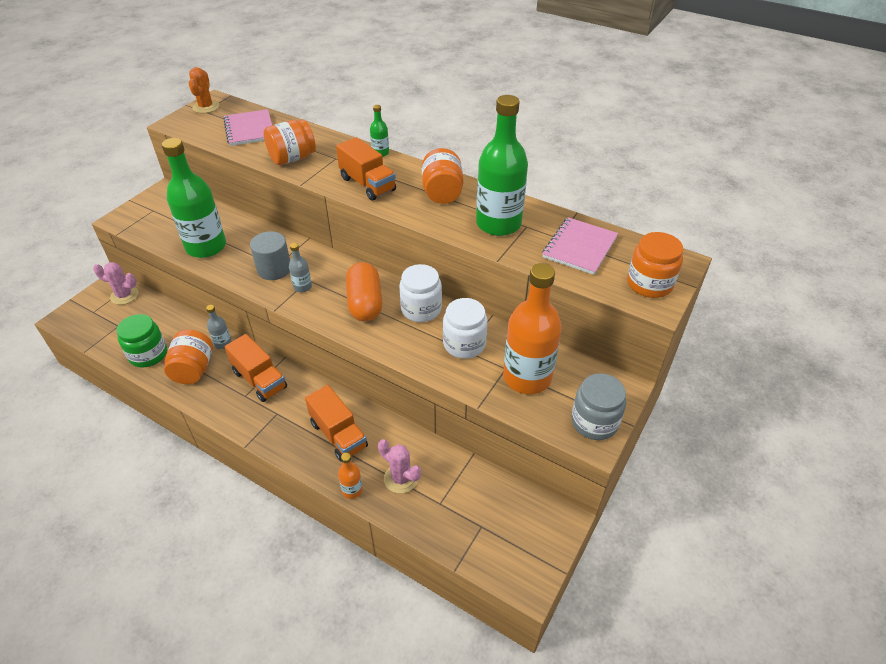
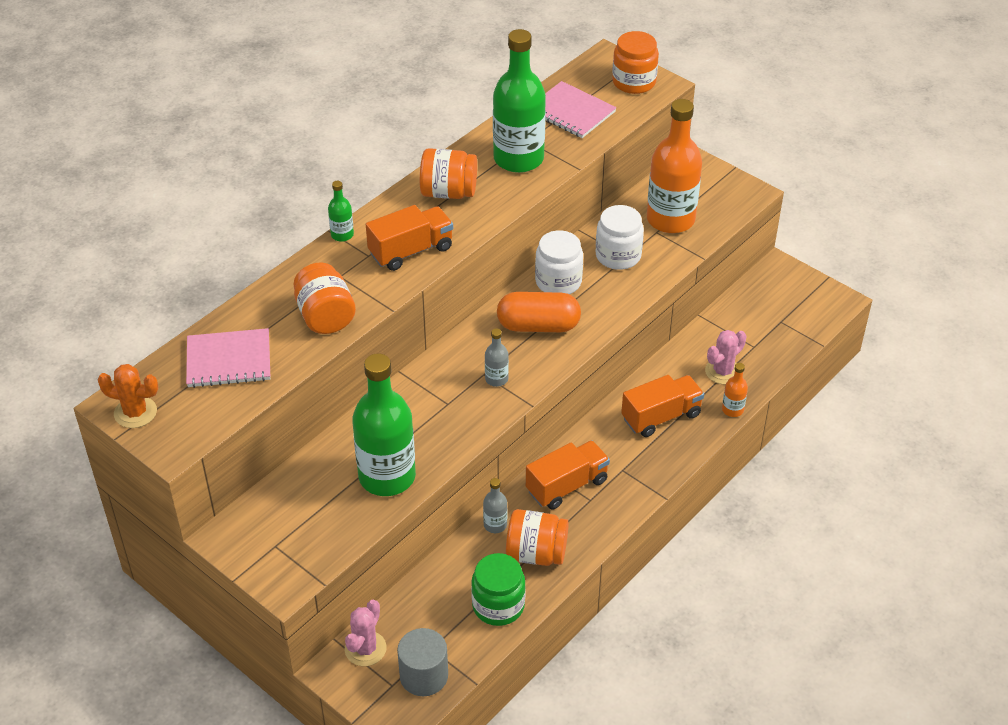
camera: 80 degrees left, 0 degrees up
grey cylinder [250,231,290,280] -> grey cylinder moved to [397,628,448,696]
grey jar [571,373,626,440] -> none

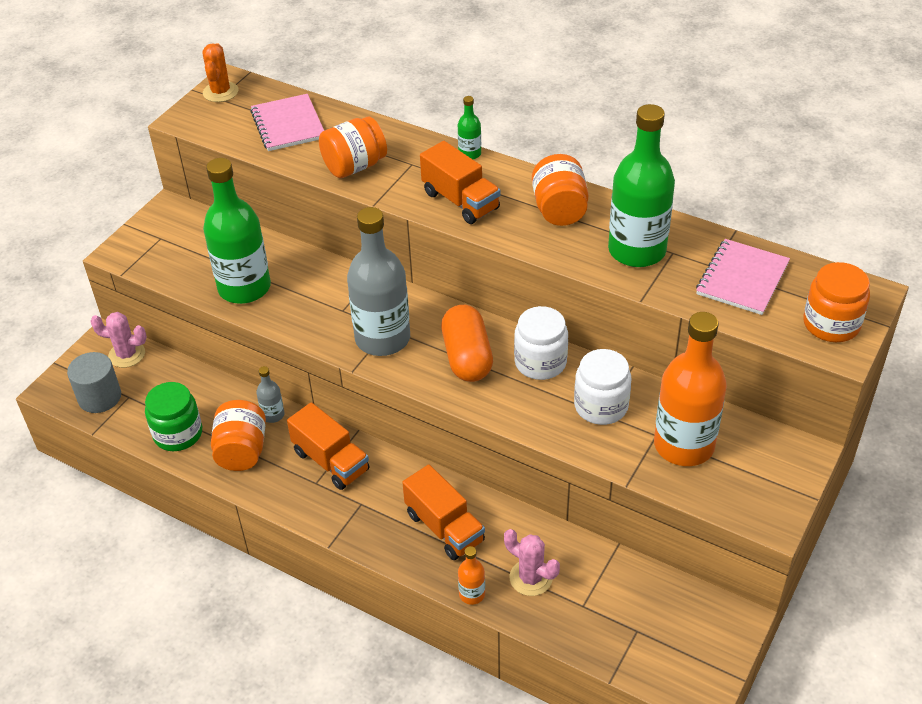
camera: 80 degrees right, 0 degrees up
grey bottle [485,328,509,387] -> grey bottle [347,207,410,356], size x2.32

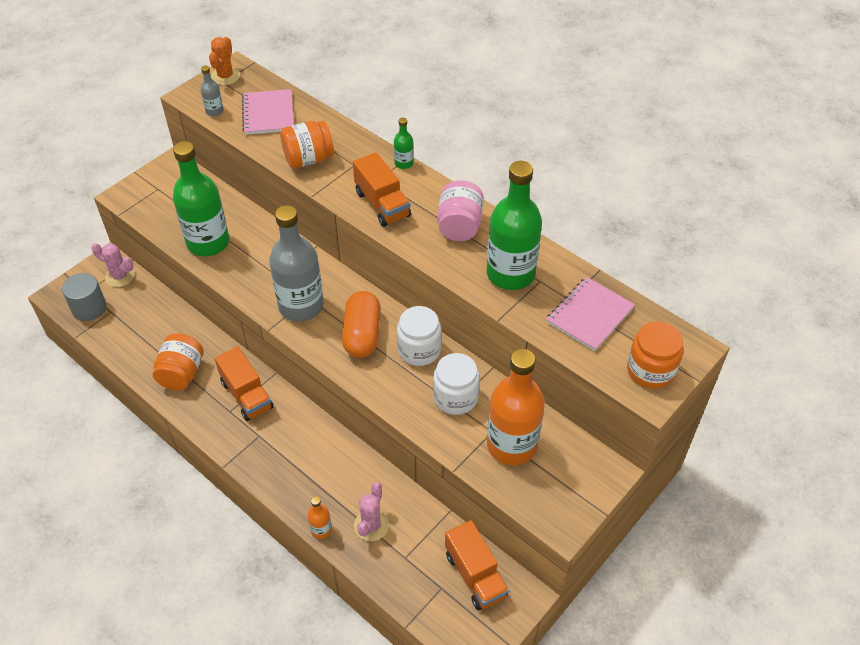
camera: 10 degrees right, 5 degrees up
green jar [145,382,202,451] -> none
grey bottle [256,366,284,423] -> grey bottle moved to [200,66,224,116]
orange truck [402,464,485,560] -> orange truck moved to [445,520,509,610]
pink cactus [504,529,560,596] -> pink cactus turned 60 degrees clockwise [354,482,389,541]
orange jar [532,154,589,226] -> pink jar [437,180,484,241]

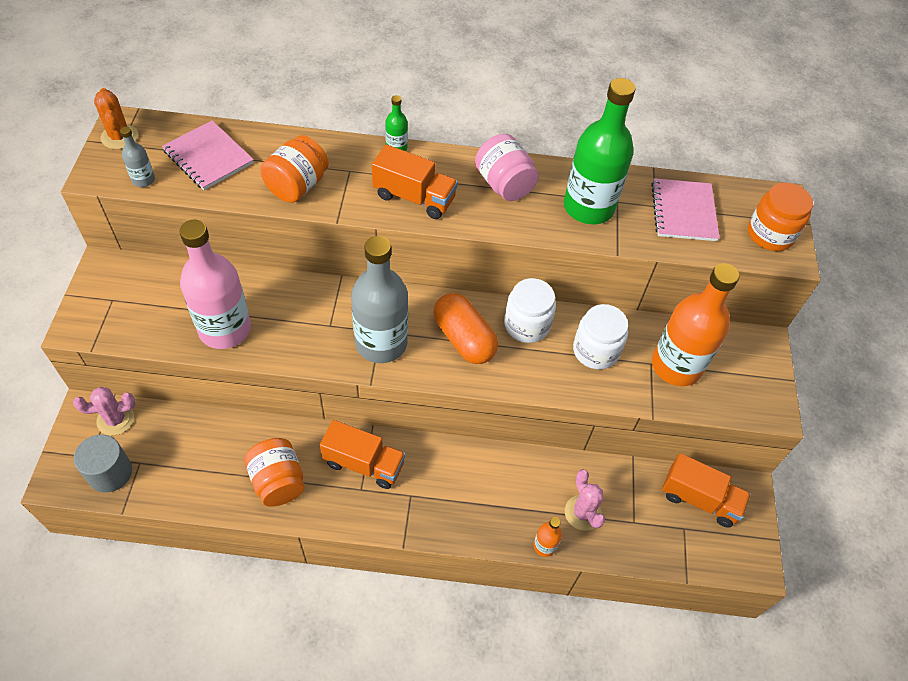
camera: 40 degrees left, 5 degrees up
green bottle [173,141,229,256] -> pink bottle [179,220,251,349]

